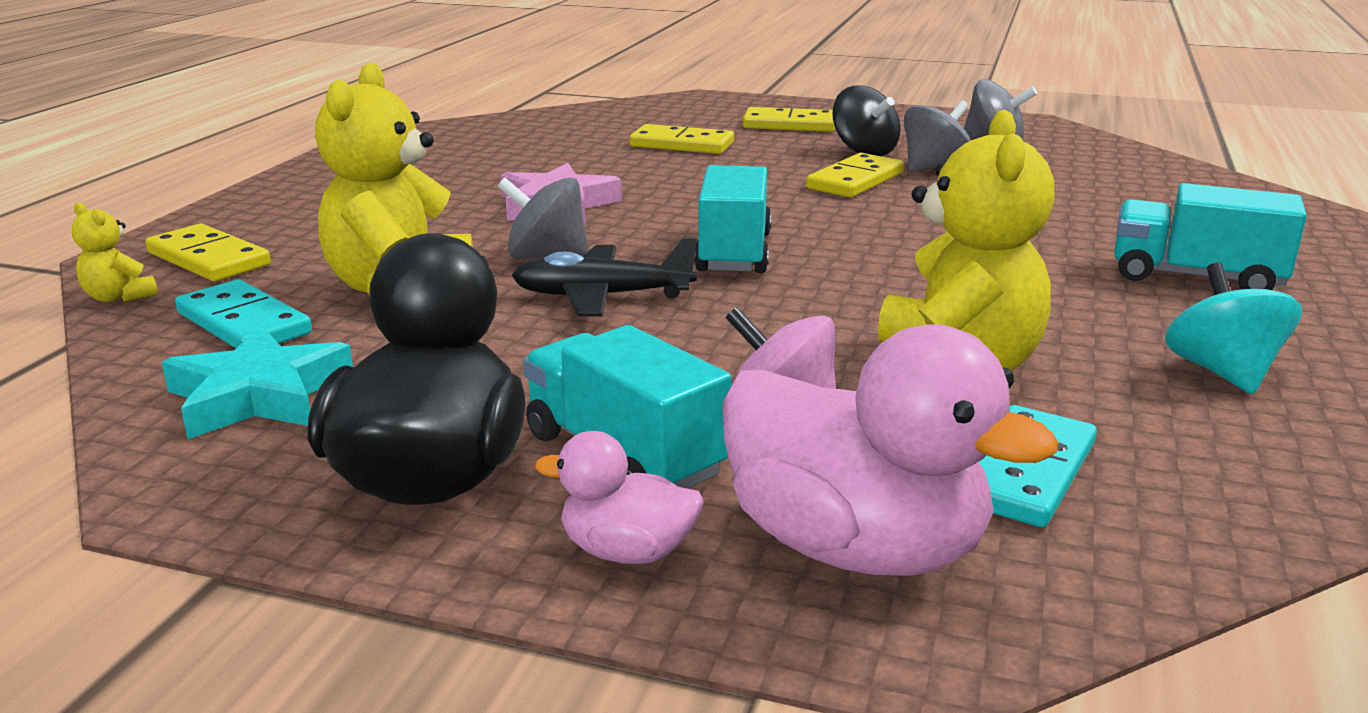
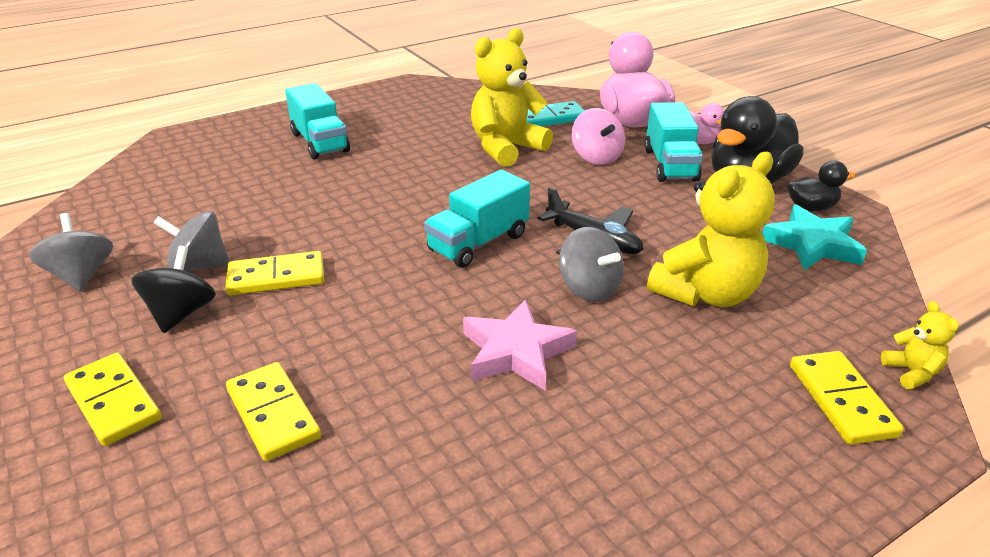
camera: 140 degrees left, 10 degrees up
turquoise domino [175,280,312,348] -> none
turquoise spinning top [1165,263,1302,394] -> none
none -> black duck [787,161,855,211]

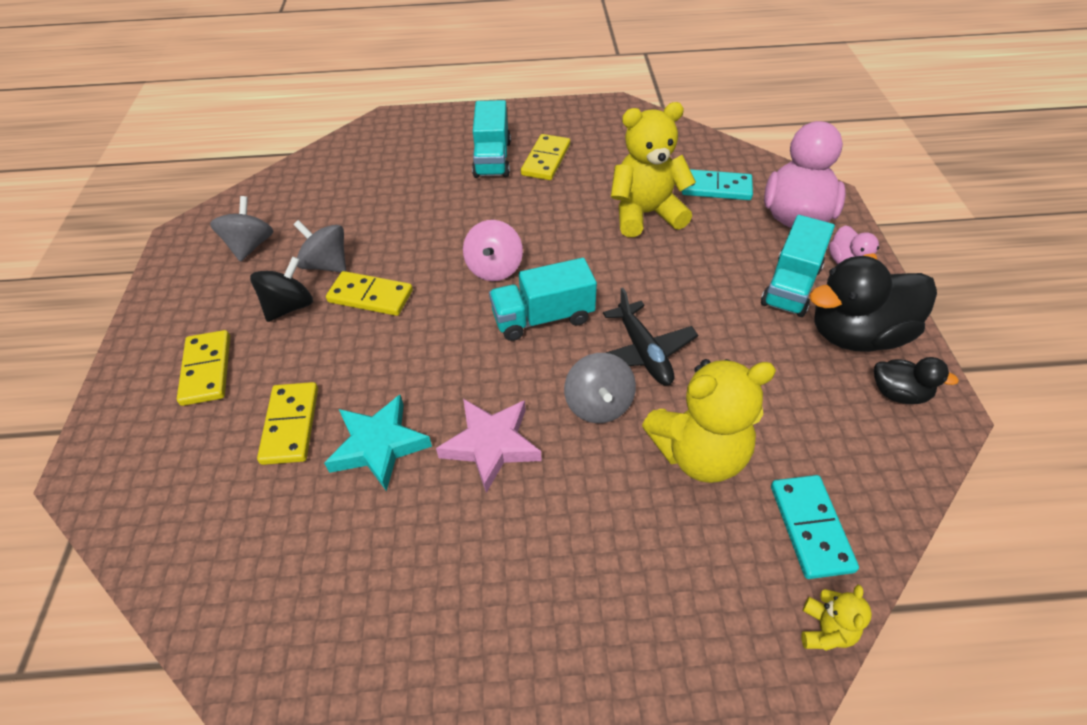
camera: 30 degrees right, 15 degrees up
pink spinning top [572,108,625,165] -> pink spinning top moved to [463,220,523,281]
turquoise star [762,204,867,270] -> turquoise star moved to [324,395,432,492]
yellow domino [790,351,904,445] -> yellow domino moved to [521,134,570,180]
none -> turquoise domino [771,475,859,579]

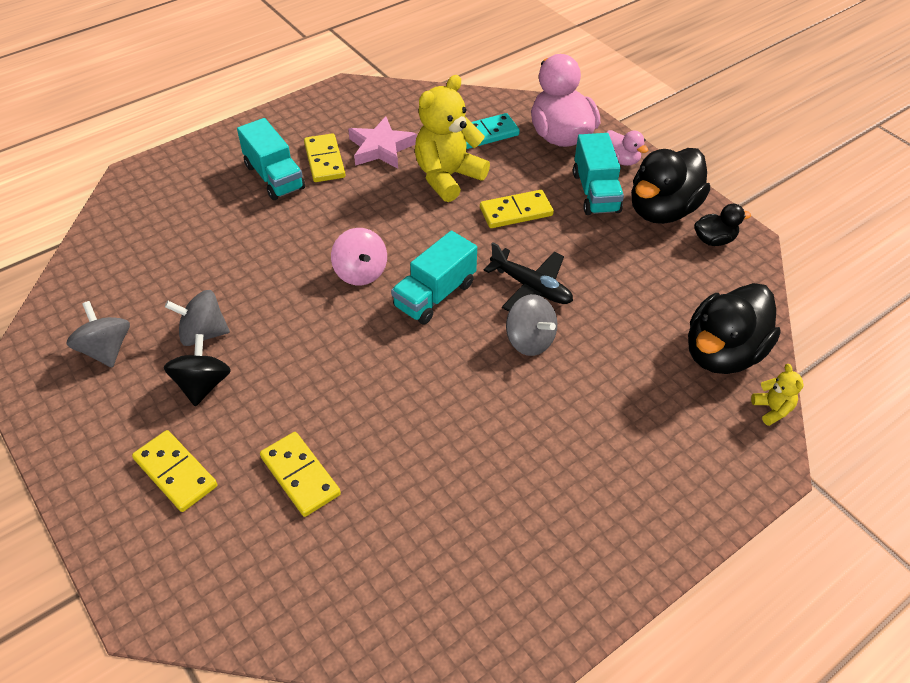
camera: 35 degrees left, 0 degrees up
turquoise star [324,395,432,492] -> none
yellow domino [326,271,413,316] -> yellow domino moved to [480,190,554,228]
pink star [436,399,542,493] -> pink star moved to [348,116,417,168]
yellow teddy bear [642,359,776,483] -> none
turquoise domino [771,475,859,579] -> black duck [688,283,781,374]

